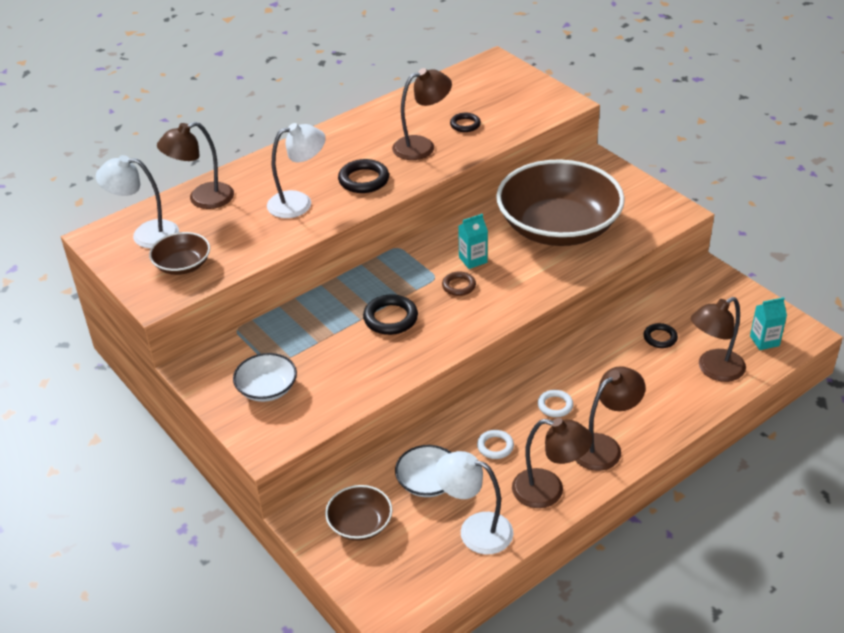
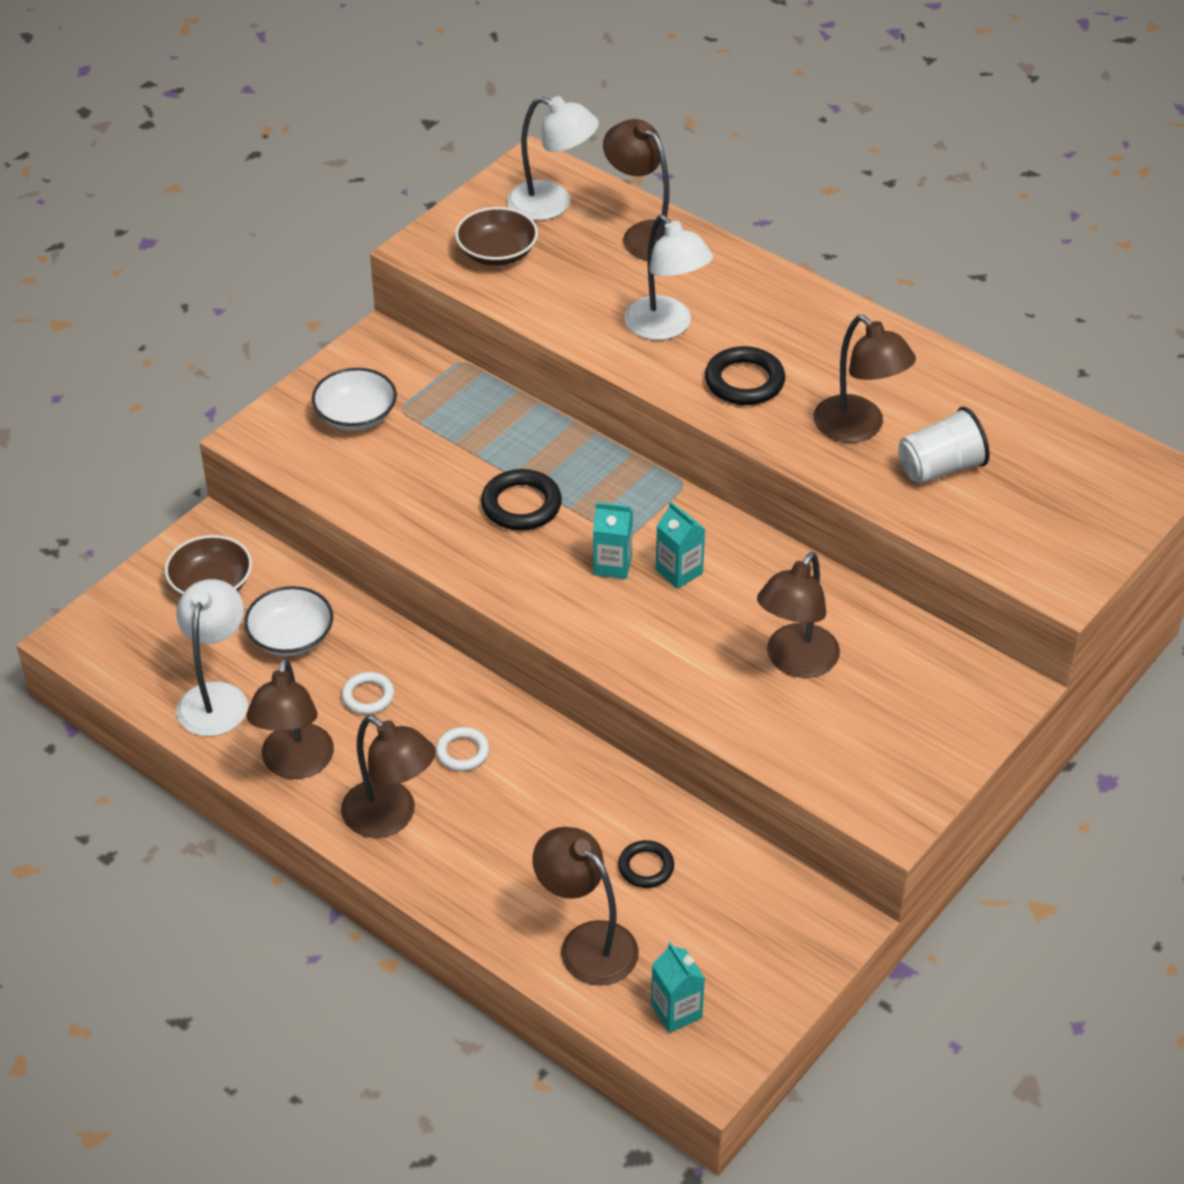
camera: 75 degrees right, 5 degrees up
white lamp [96,155,179,248] -> white lamp turned 120 degrees clockwise [507,96,599,220]
brown ring [442,271,476,296] -> turquoise carton [593,502,633,579]
black ring [450,113,481,132] -> white cup [898,407,990,484]
brown bowl [496,159,625,246] -> brown lamp [757,552,840,678]

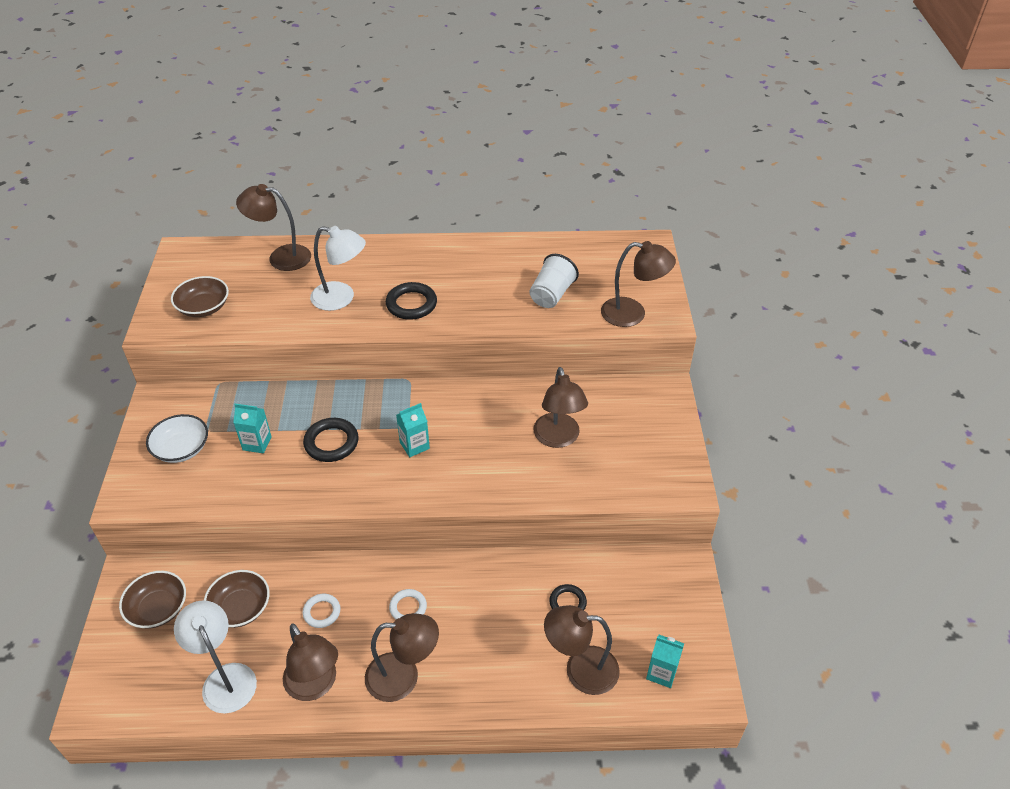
camera: 40 degrees left, 0 degrees up
white bowl [244,586,333,656] -> brown bowl [204,570,270,628]
white lamp [507,96,599,220] -> none
turquoise carton [656,502,705,589] -> turquoise carton moved to [233,404,272,453]
brown lamp [813,315,916,443] -> brown lamp moved to [601,241,676,327]

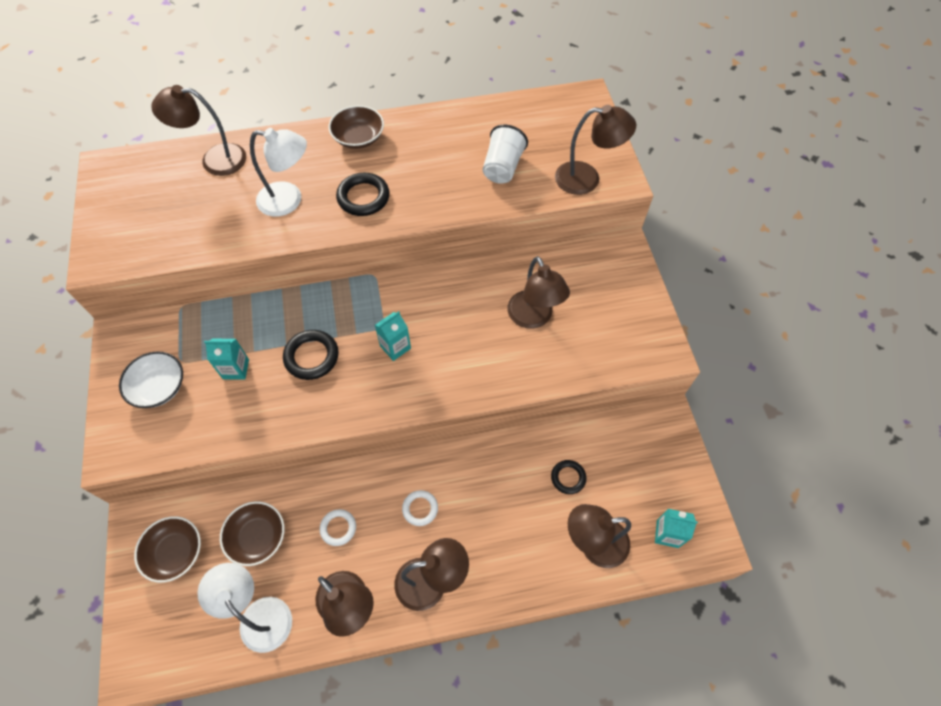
camera: 10 degrees left, 15 degrees up
brown bowl [171,276,229,317] -> brown bowl moved to [329,105,384,149]

